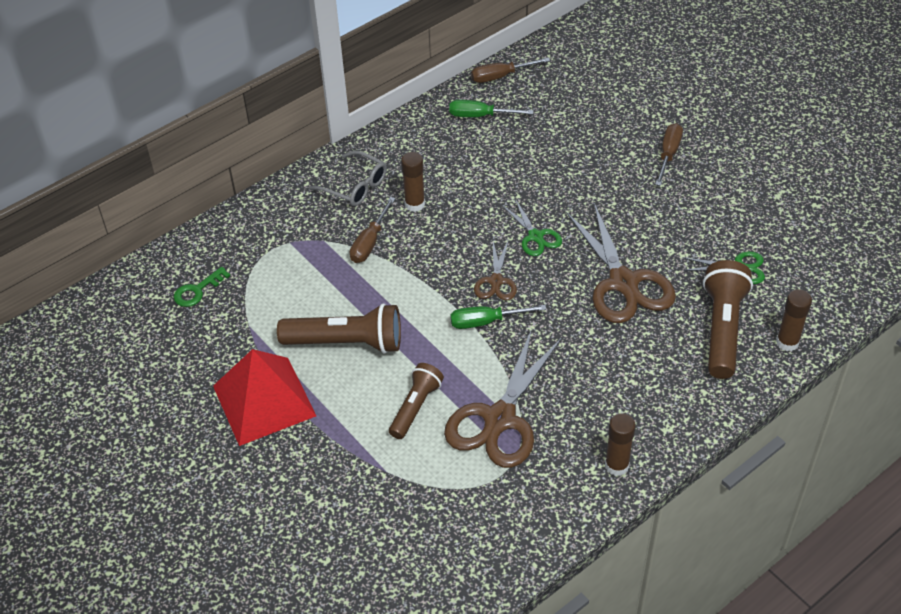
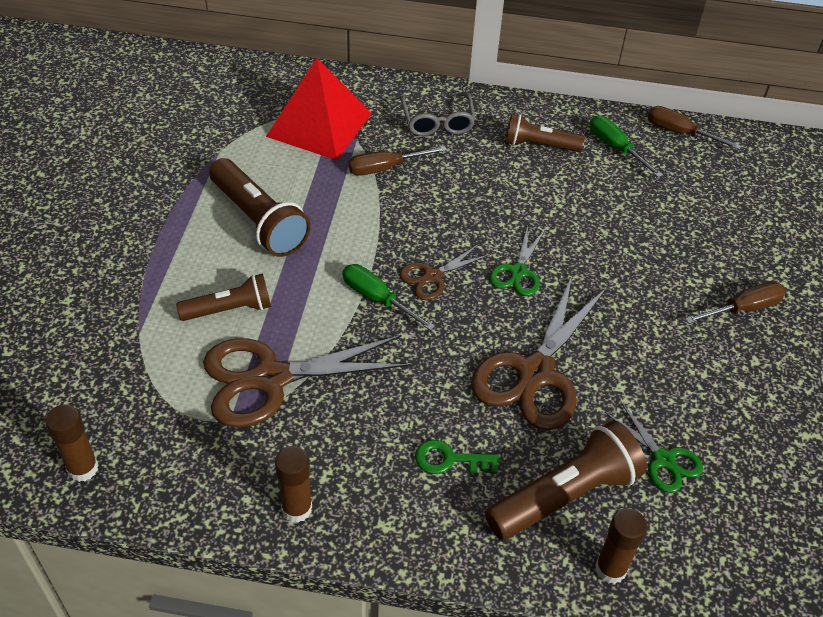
camera: 45 degrees right, 0 degrees up
green key [174,267,230,307] -> green key moved to [415,440,500,474]
red pyramid [213,349,316,446] -> red pyramid moved to [266,58,372,160]
brown glue stick [401,152,425,212] -> brown glue stick moved to [45,405,98,482]
none -> brown flashlight [505,114,585,152]

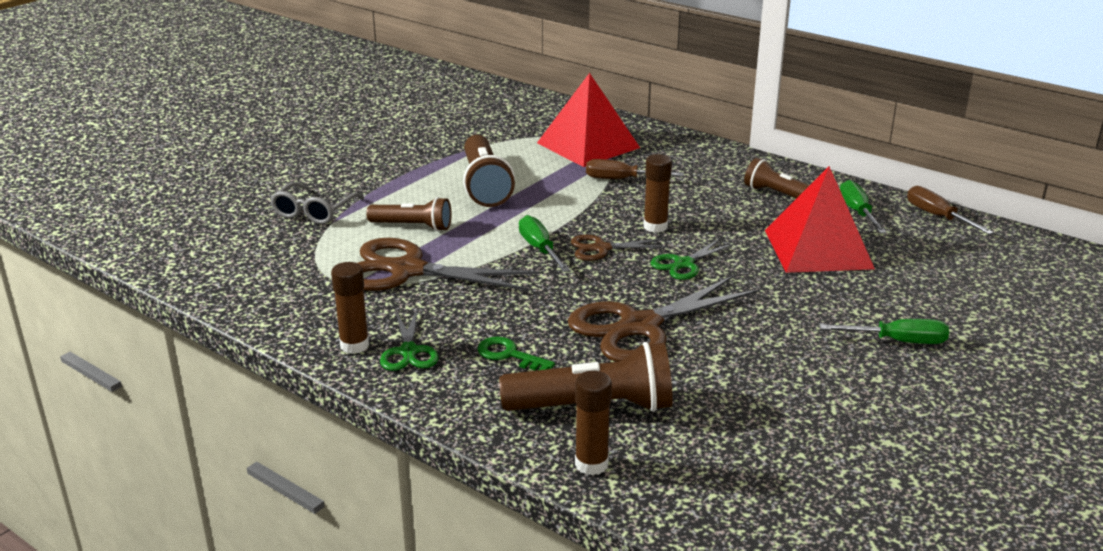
camera: 30 degrees right, 20 degrees down
brown glue stick [45,405,98,482] -> brown glue stick moved to [643,154,672,233]
grey glasses [401,93,476,136] -> grey glasses moved to [270,182,364,224]
green scissors [605,402,703,493] -> green scissors moved to [380,309,438,371]
brown screwdriver [685,281,786,324] -> green screwdriver [820,319,949,344]
none -> red pyramid [765,166,875,273]

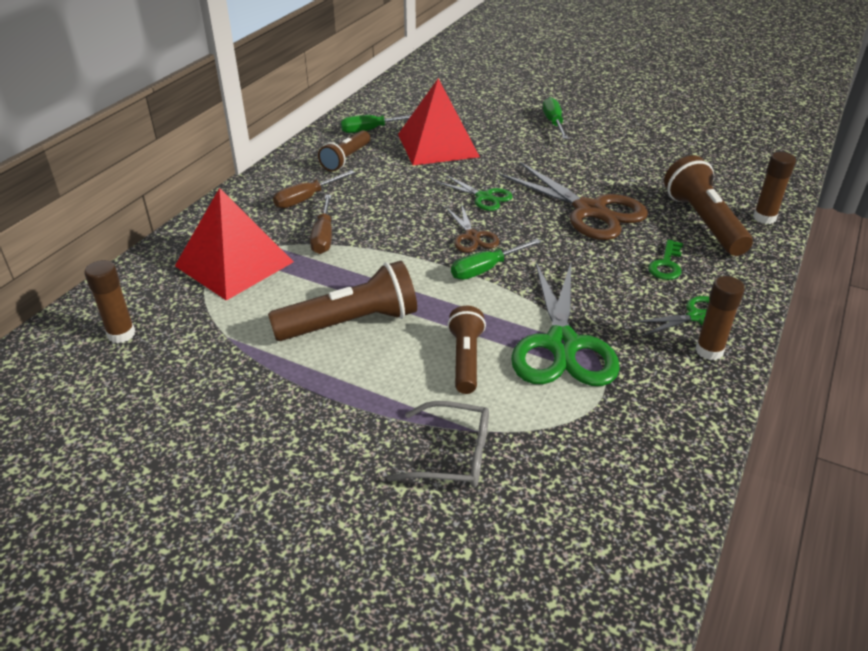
camera: 100 degrees left, 10 degrees up
brown scissors [358,238,538,291] -> green scissors [511,263,620,386]
brown glue stick [643,154,672,233] -> brown glue stick moved to [84,260,135,343]
brown screwdriver [907,186,994,235] -> brown screwdriver moved to [273,170,355,209]

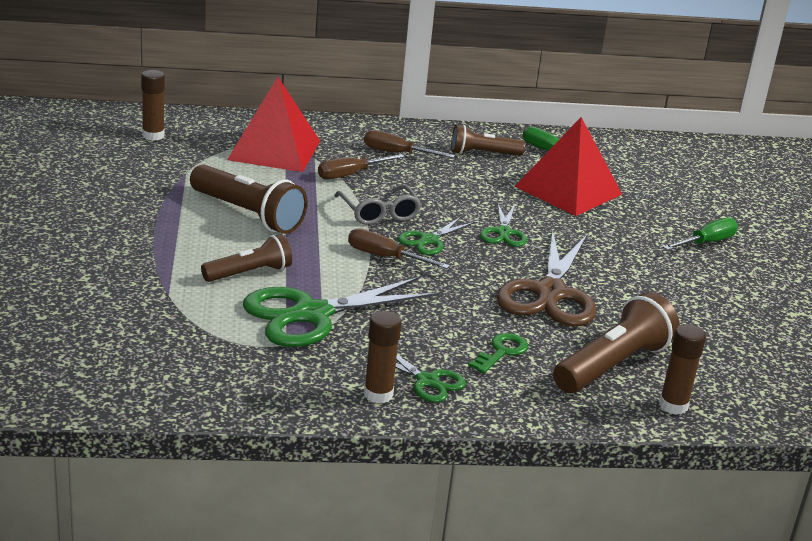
camera: 55 degrees right, 10 degrees down
grey glasses [387,401,489,488] -> grey glasses moved to [334,185,421,225]
brown scissors [446,203,499,253] -> green scissors [398,217,475,255]
green screwdriver [451,239,541,280] -> brown screwdriver [348,228,450,269]
green key [648,240,683,280] -> green key turned 135 degrees clockwise [468,333,528,373]

